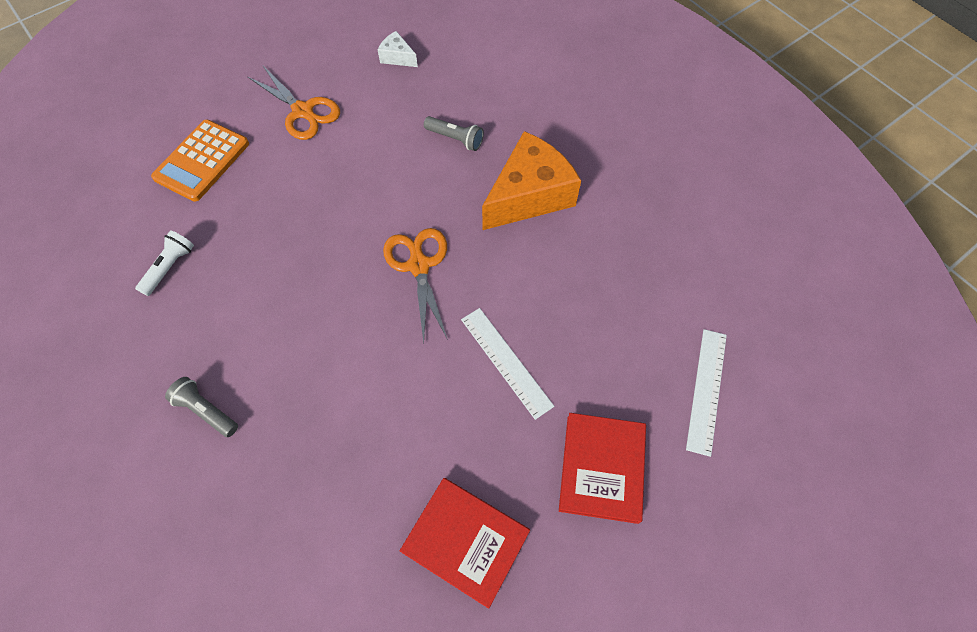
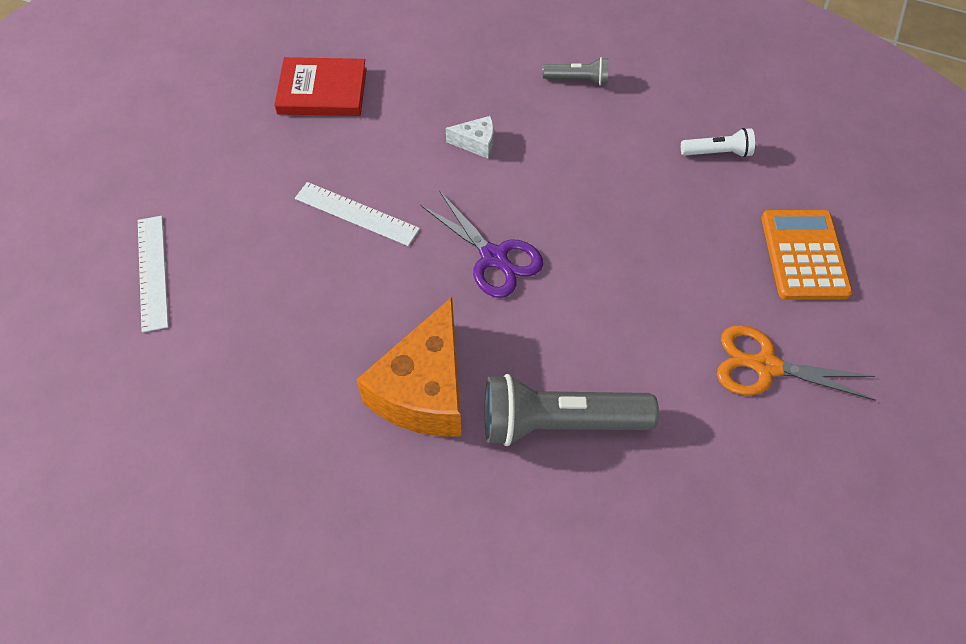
camera: 150 degrees right, 5 degrees down
white flashlight [135,230,194,296] -> white flashlight turned 90 degrees counterclockwise [681,128,755,157]
white cheese [378,31,418,67] -> white cheese moved to [446,116,494,159]
orange scissors [383,228,448,343] -> purple scissors [421,191,543,298]
grey flashlight [424,116,484,151] -> grey flashlight [485,374,659,446], size x1.98
red book [559,413,646,524] -> none

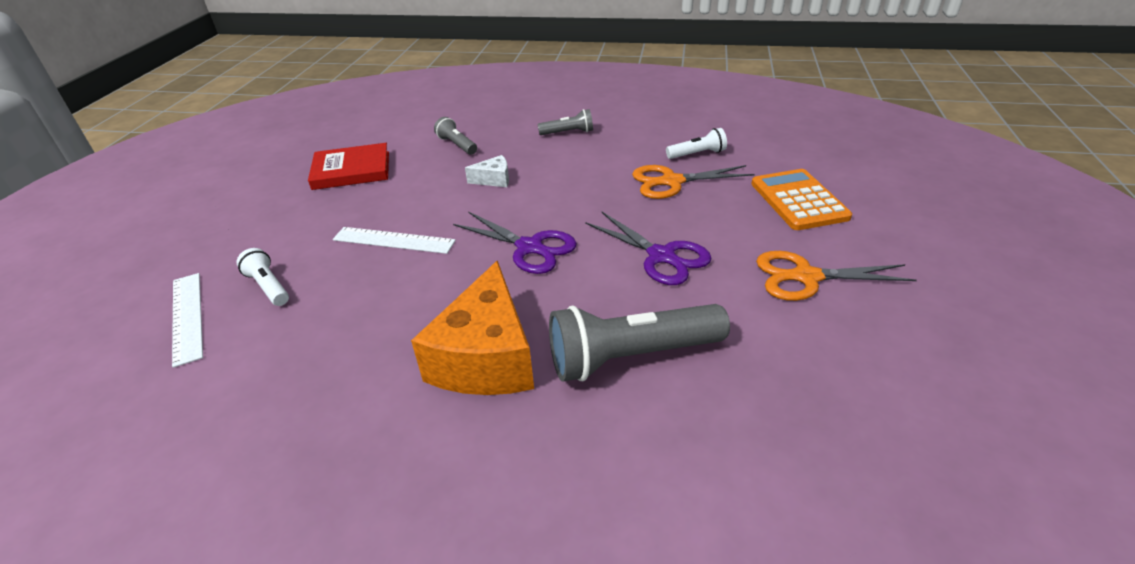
camera: 10 degrees left, 20 degrees down
none -> white flashlight [237,248,289,306]
none -> grey flashlight [434,117,477,155]
none -> purple scissors [585,212,712,285]
none -> orange scissors [632,165,755,199]

